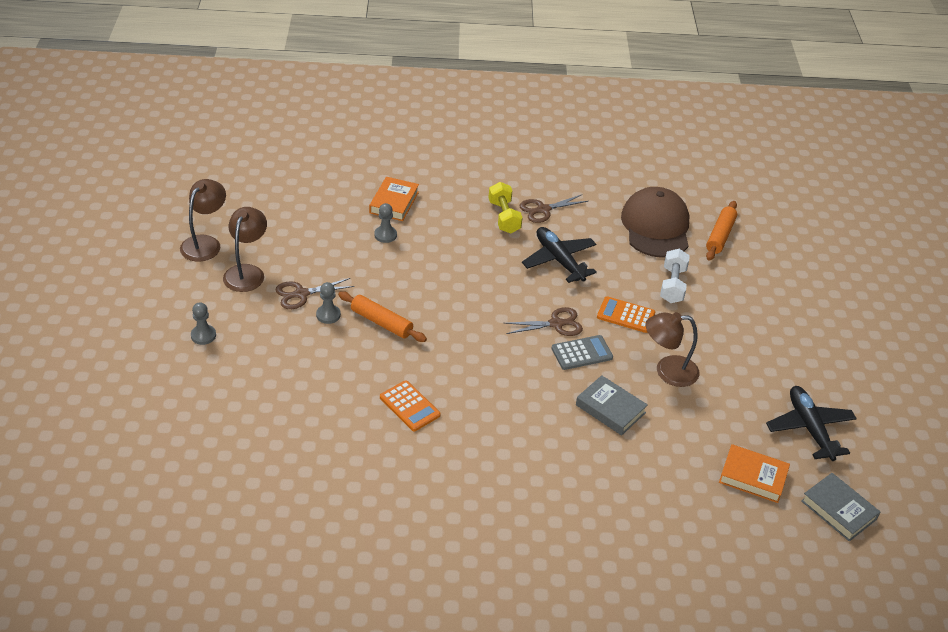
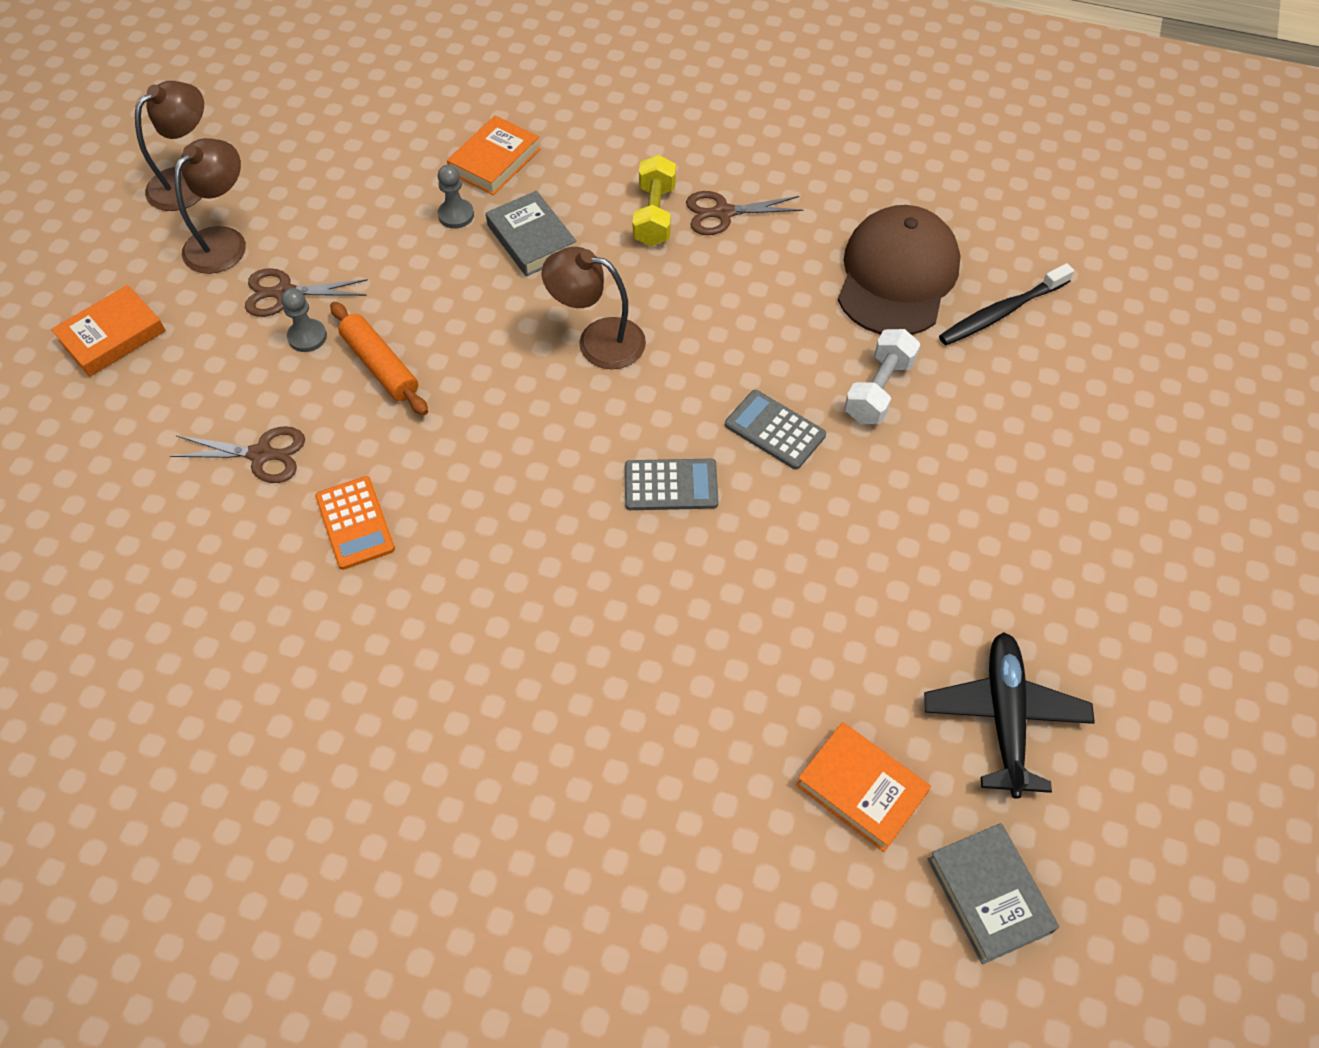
camera: 20 degrees right, 15 degrees up
grey pawn [191,302,216,345] -> orange book [51,285,166,377]
brown scissors [504,307,583,336] -> brown scissors moved to [170,426,305,483]
black plane [522,227,597,283] -> none
grey book [576,375,648,435] -> grey book moved to [486,191,577,276]
orange calculator [597,296,655,333] -> grey calculator [725,390,826,470]
brown lamp [646,312,699,387] -> brown lamp moved to [542,247,646,369]
orange rolling pin [706,201,737,261] -> black toothbrush [939,263,1074,345]

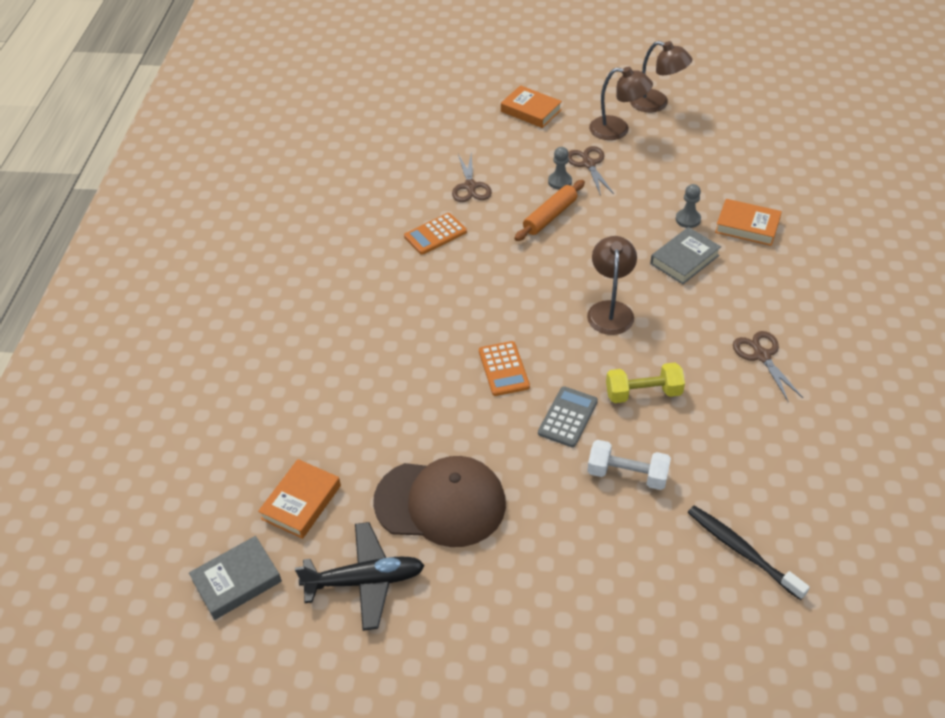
camera: 80 degrees right, 10 degrees down
grey calculator [625,459,718,510] -> orange calculator [479,341,530,396]
yellow dumbbell [632,155,676,246] -> yellow dumbbell moved to [606,363,685,403]
brown cap [838,205,961,335] -> brown cap moved to [373,456,506,547]

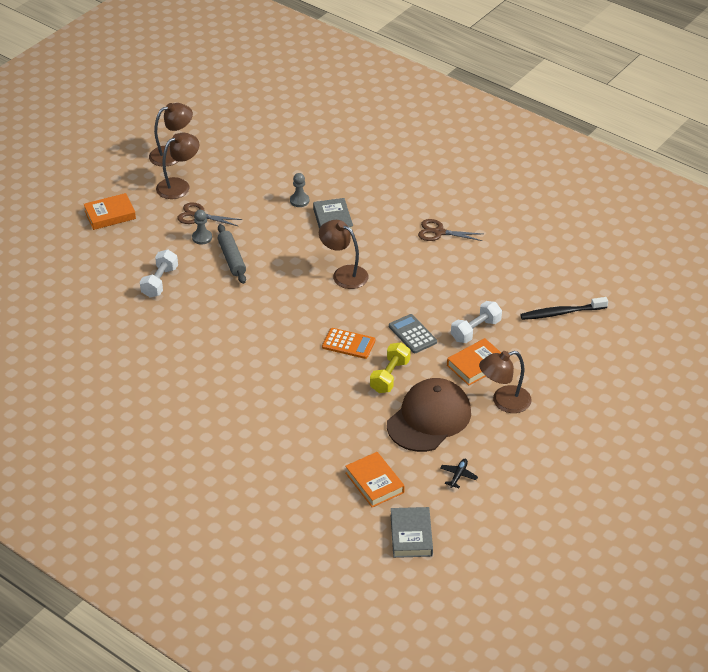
camera: 60 degrees left, 5 degrees down
black plane [295,522,425,631] -> black plane [440,459,478,488], size x0.46
orange calculator [404,213,467,255] -> none
brown scissors [452,152,492,202] -> white dumbbell [140,249,178,298]
orange rolling pin [515,180,585,241] -> grey rolling pin [218,224,246,284]
yellow dumbbell [606,363,685,403] -> yellow dumbbell moved to [370,342,411,393]
orange book [715,199,782,246] -> orange book moved to [447,338,501,385]
none -> brown lamp [479,351,532,413]

